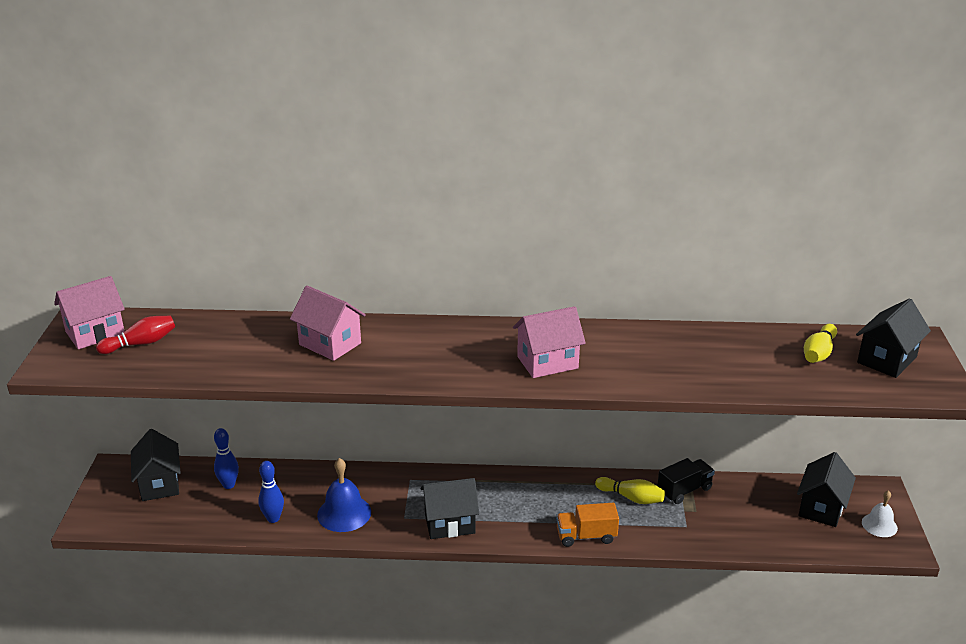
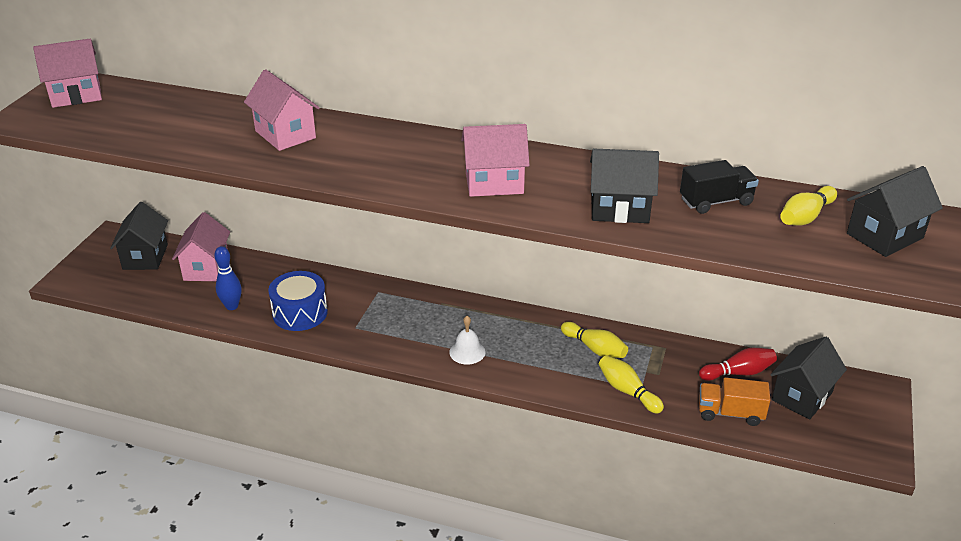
camera: 15 degrees right, 5 degrees up
red bowling pin [96,315,175,354] -> red bowling pin moved to [699,348,777,381]
blue bowling pin [214,428,239,489] -> pink house [172,212,230,281]
blue bell [317,458,371,532] -> blue drum [268,271,328,331]
black house [420,478,479,539] -> black house moved to [590,149,659,223]
orange truck [556,503,619,547] -> orange truck moved to [699,377,770,426]
black truck [657,458,715,504] -> black truck moved to [680,160,759,214]
white bell [862,490,898,537] -> white bell moved to [449,316,485,364]
none -> yellow bowling pin [599,355,664,414]

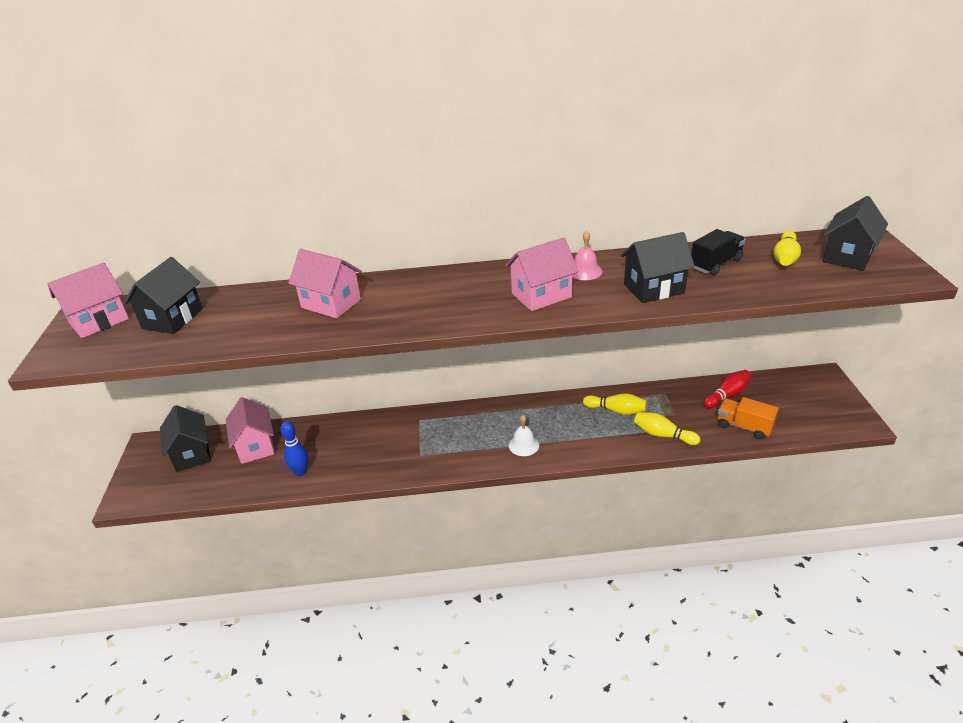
camera: 20 degrees left, 0 degrees up
blue drum [268,271,328,331] -> none
orange truck [699,377,770,426] -> orange truck turned 45 degrees clockwise [718,397,779,439]
black house [770,337,847,419] -> black house moved to [124,257,203,334]
none -> pink bell [572,231,602,280]

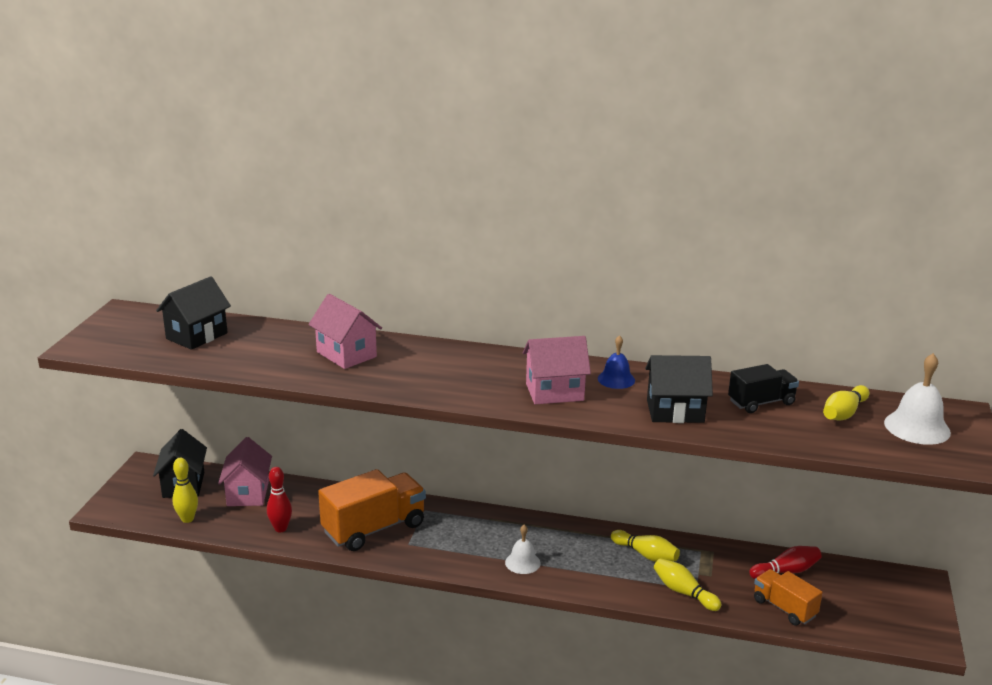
camera: 15 degrees right, 10 degrees down
pink house [47,263,129,338] -> none
blue bowling pin [280,421,308,476] -> red bowling pin [267,467,292,532]
pink bell [572,231,602,280] -> blue bell [598,335,635,389]
black house [823,196,888,271] -> white bell [884,353,951,445]
none -> yellow bowling pin [172,458,198,523]
none -> orange truck [318,469,426,551]

